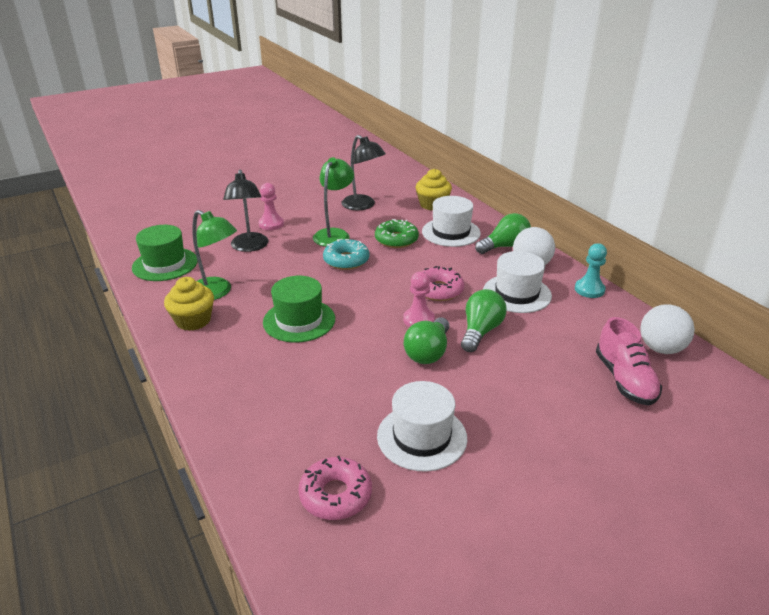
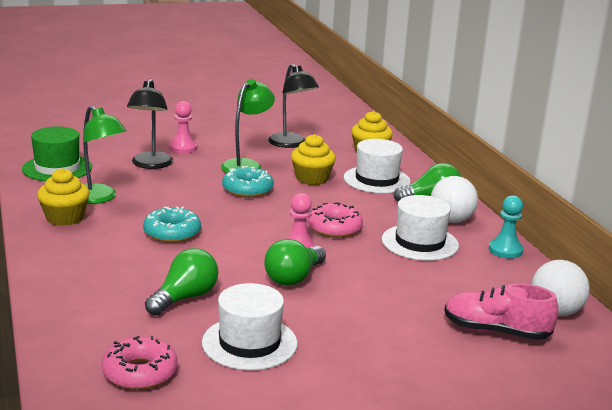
camera: 10 degrees right, 10 degrees down
green hat [263,276,335,343] -> turquoise donut [143,207,201,243]
green donut [375,219,419,248] -> yellow cupcake [291,134,336,185]
green light bulb [461,289,507,352] -> green light bulb moved to [145,248,218,316]
pink shoe [596,317,662,405] -> pink shoe turned 105 degrees clockwise [444,283,559,340]

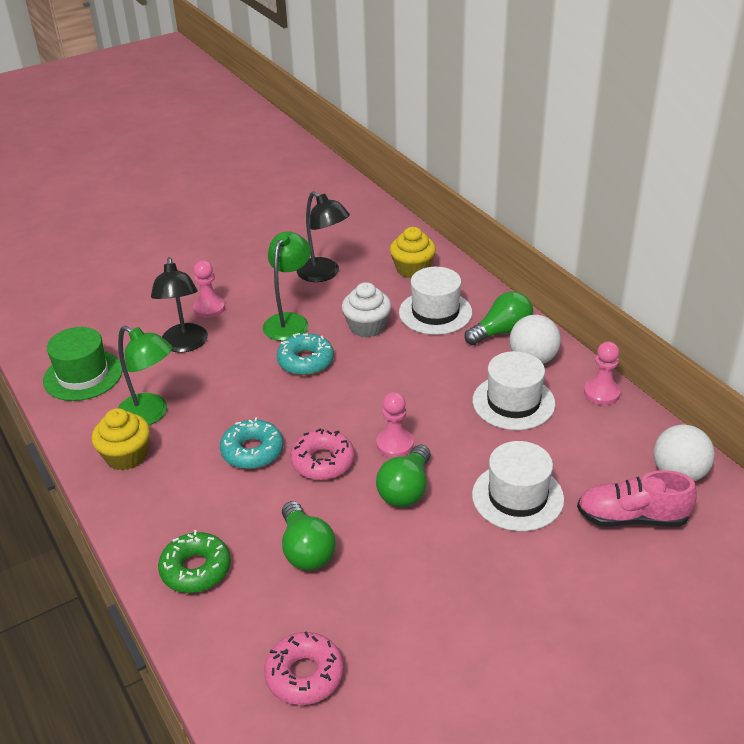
camera: 10 degrees left, 15 degrees up
green light bulb [145,248,218,316] -> green light bulb turned 135 degrees clockwise [282,501,336,571]
white hat [202,283,298,370] -> white hat moved to [472,441,564,531]
yellow cupcake [291,134,336,185] -> white cupcake [342,282,391,338]
pink donut [307,202,363,238] -> pink donut moved to [290,429,355,480]
turquoise pawn [489,195,523,259] -> pink pawn [584,342,621,405]
none -> green donut [158,530,231,593]

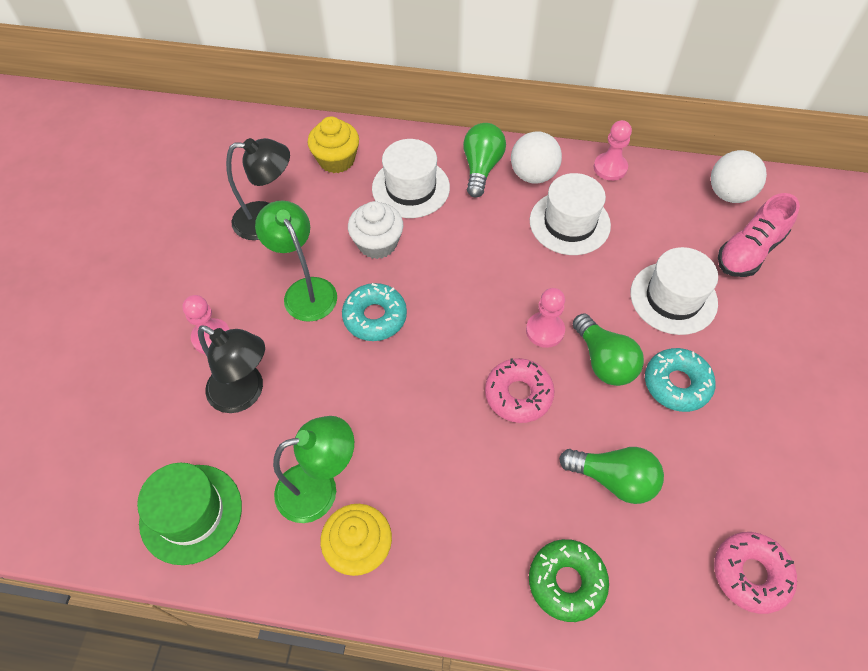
camera: 50 degrees left, 20 degrees up
turquoise donut [220,417,283,469] -> turquoise donut moved to [645,348,716,412]

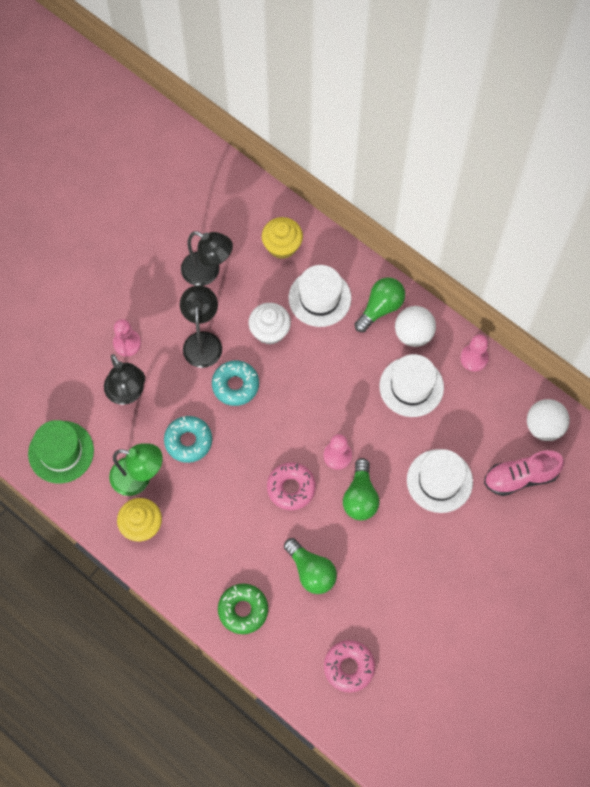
camera: 30 degrees right, 10 degrees up
green lamp [255,200,337,322] -> black lamp [180,285,222,368]
turquoise donut [645,348,716,412] -> turquoise donut moved to [164,416,212,463]

